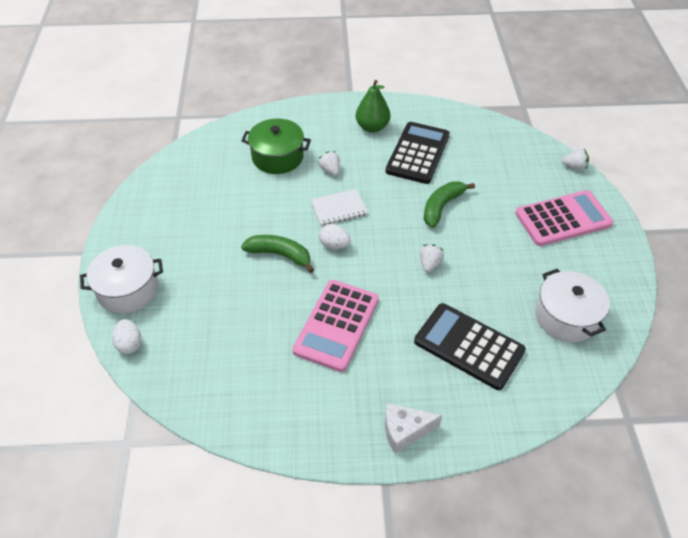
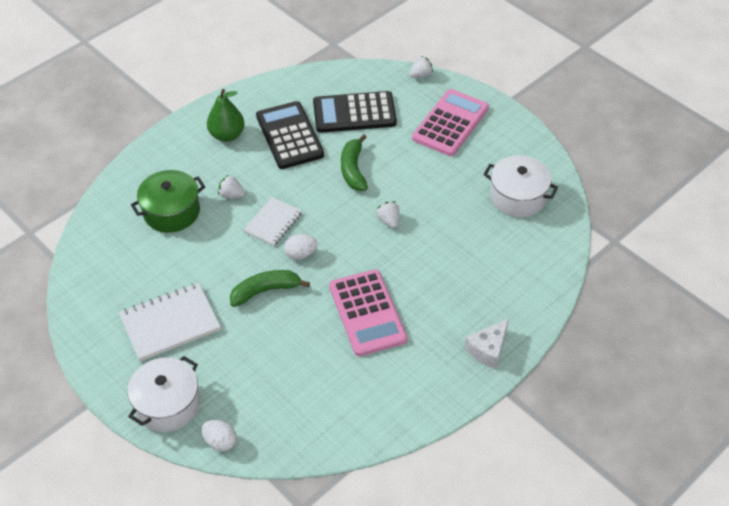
camera: 40 degrees left, 0 degrees up
black calculator [414,303,526,390] -> black calculator moved to [313,91,397,133]
none -> white notebook [119,283,221,361]

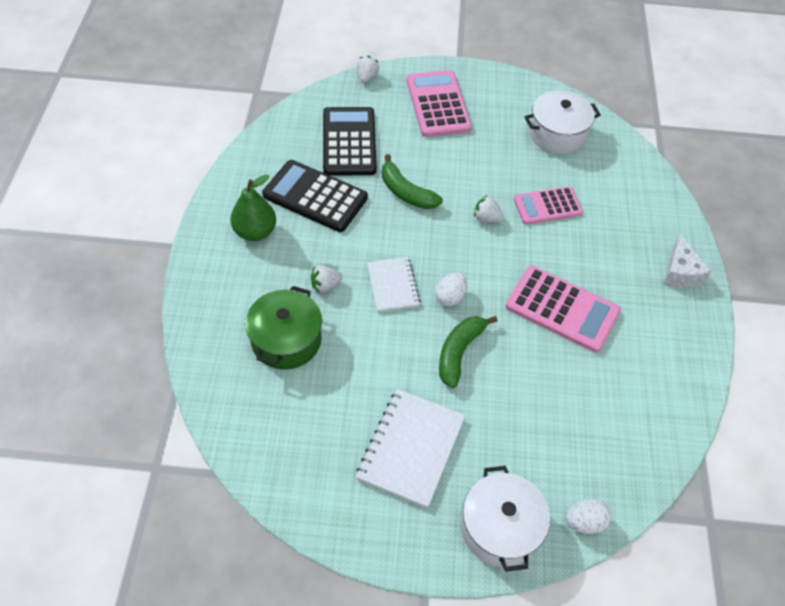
camera: 45 degrees left, 5 degrees up
black calculator [313,91,397,133] -> black calculator turned 135 degrees clockwise [323,107,377,176]
none -> pink calculator [514,187,583,225]

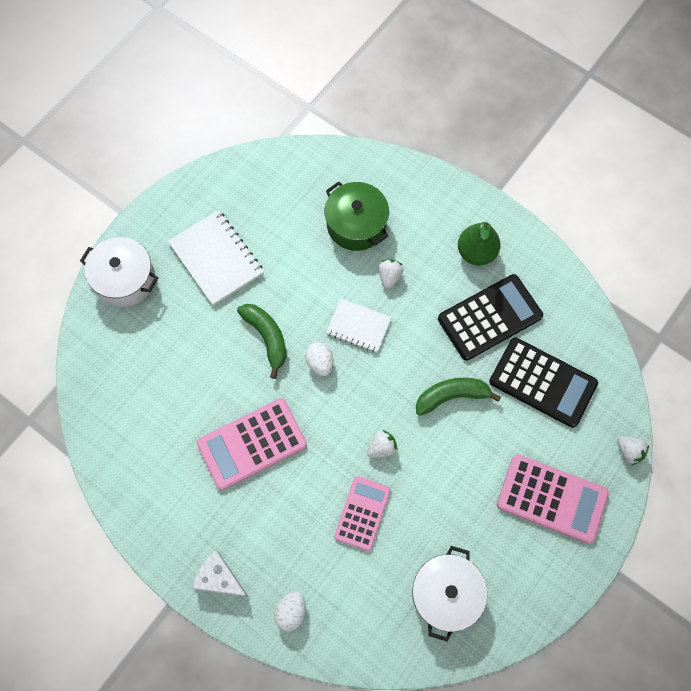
camera: 125 degrees right, 15 degrees up
white egg [566,499,611,534] -> white egg moved to [274,591,306,631]

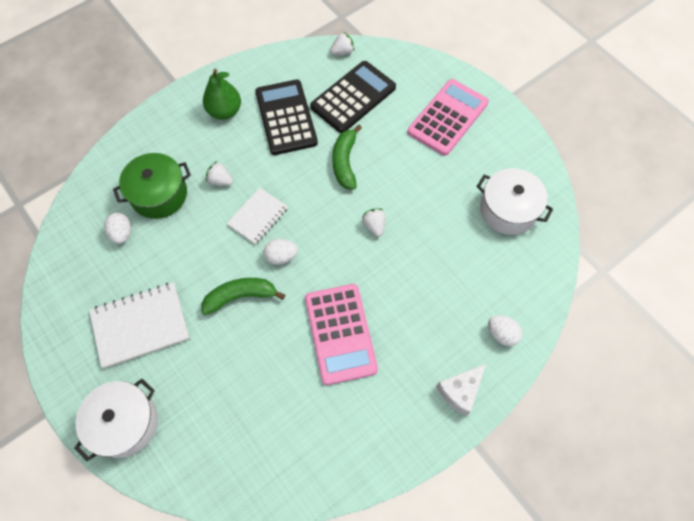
camera: 75 degrees left, 5 degrees down
pink calculator [334,476,391,551] -> none
white strawberry [617,436,649,465] -> white strawberry moved to [330,33,354,55]
none -> white egg [104,213,131,244]

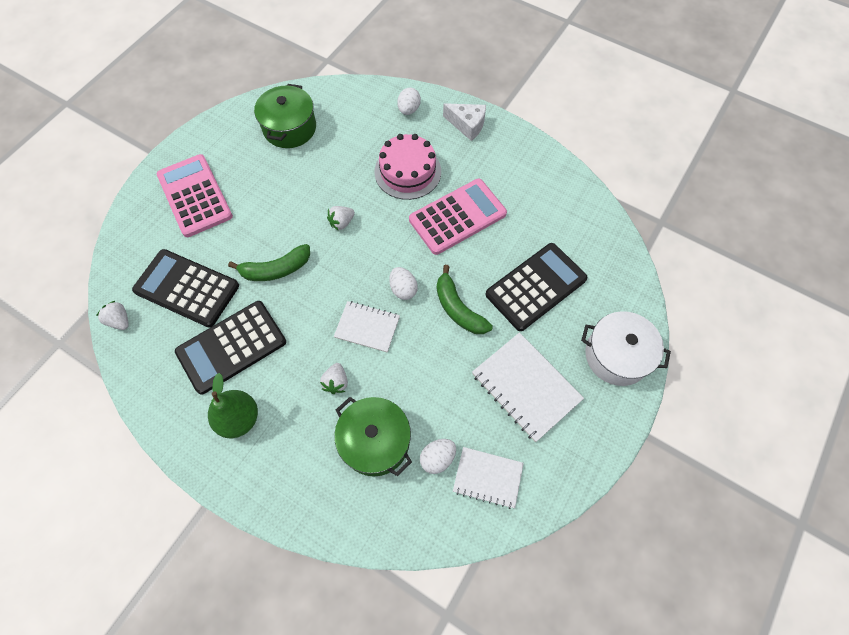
camera: 110 degrees left, 0 degrees up
pink calculator [408,79,489,156] -> pink calculator turned 45 degrees clockwise [157,154,233,237]
white pot [476,168,553,235] -> green pot [254,84,316,148]
none -> pink cake [374,134,441,200]
none -> white notebook [453,447,524,509]
none -> black calculator [486,243,588,331]

